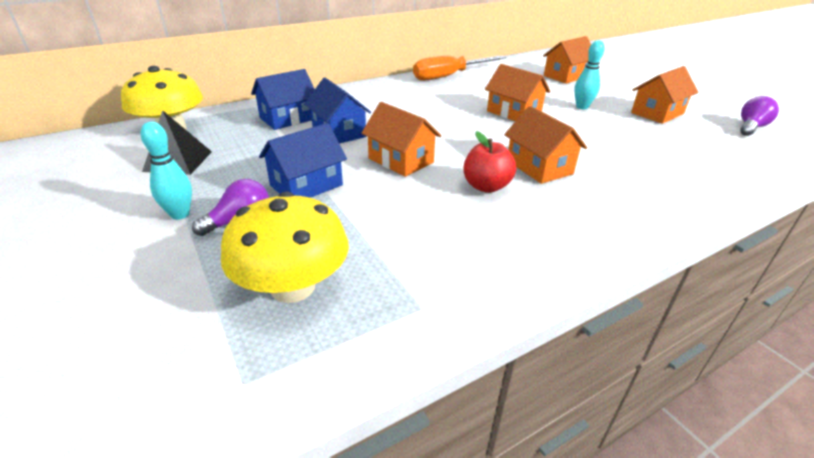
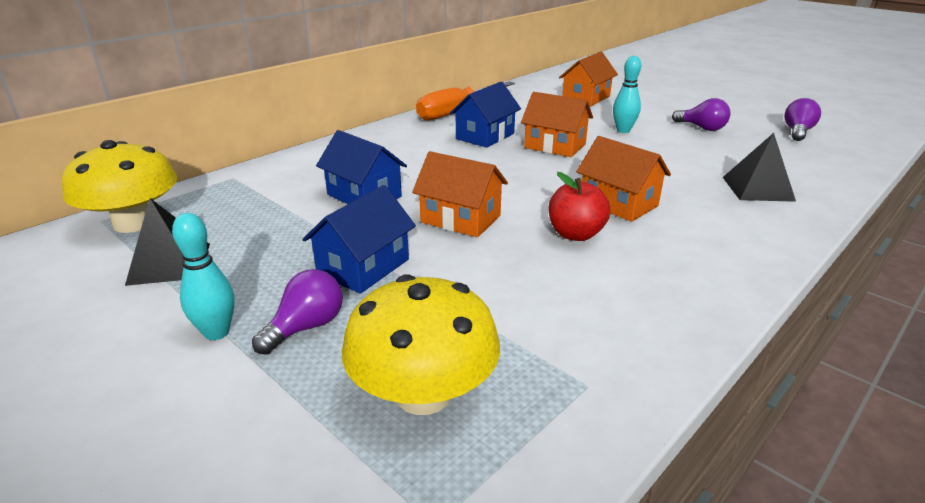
camera: 15 degrees left, 5 degrees down
blue house [251,69,315,130] -> blue house moved to [450,82,521,148]
orange house [631,66,698,124] -> purple light bulb [672,98,731,131]
none -> black pyramid [723,133,796,202]

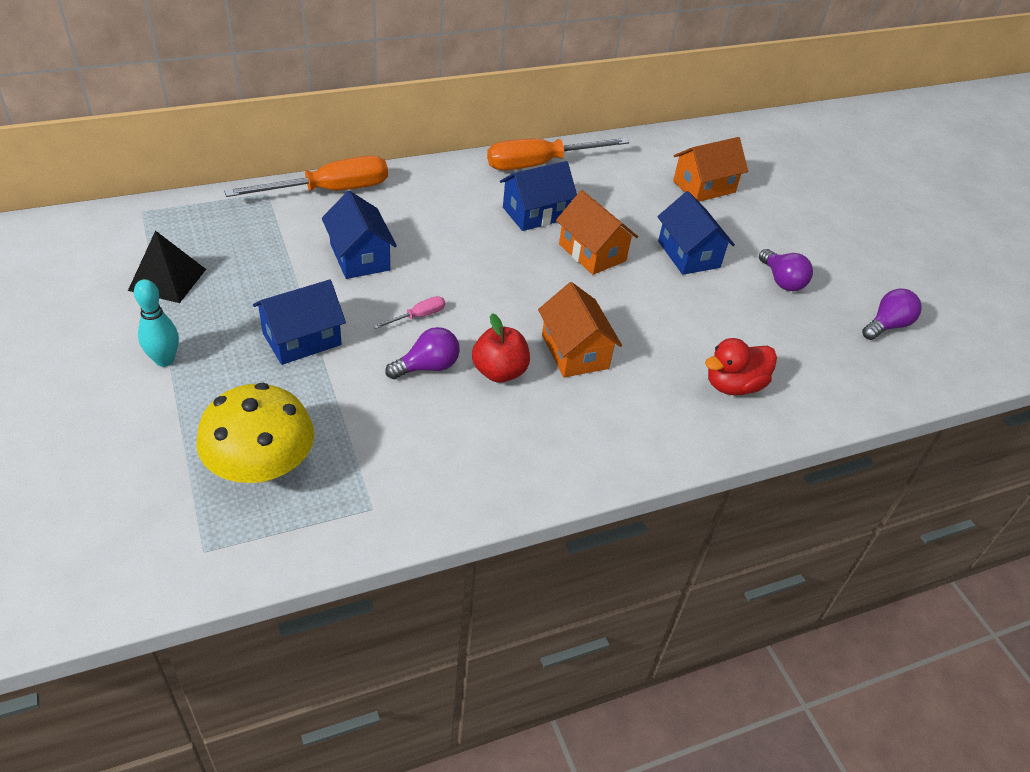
camera: 20 degrees right, 15 degrees up
yellow mushroom [62,140,177,233] -> none
purple light bulb [252,269,343,355] -> purple light bulb moved to [385,327,460,379]
orange house [412,151,508,237] -> pink screwdriver [373,296,445,329]
turquoise bowling pin [613,56,641,133] -> blue house [657,191,735,275]
black pyramid [723,133,796,202] -> red duck [705,338,777,395]
none -> orange screwdriver [224,155,388,197]

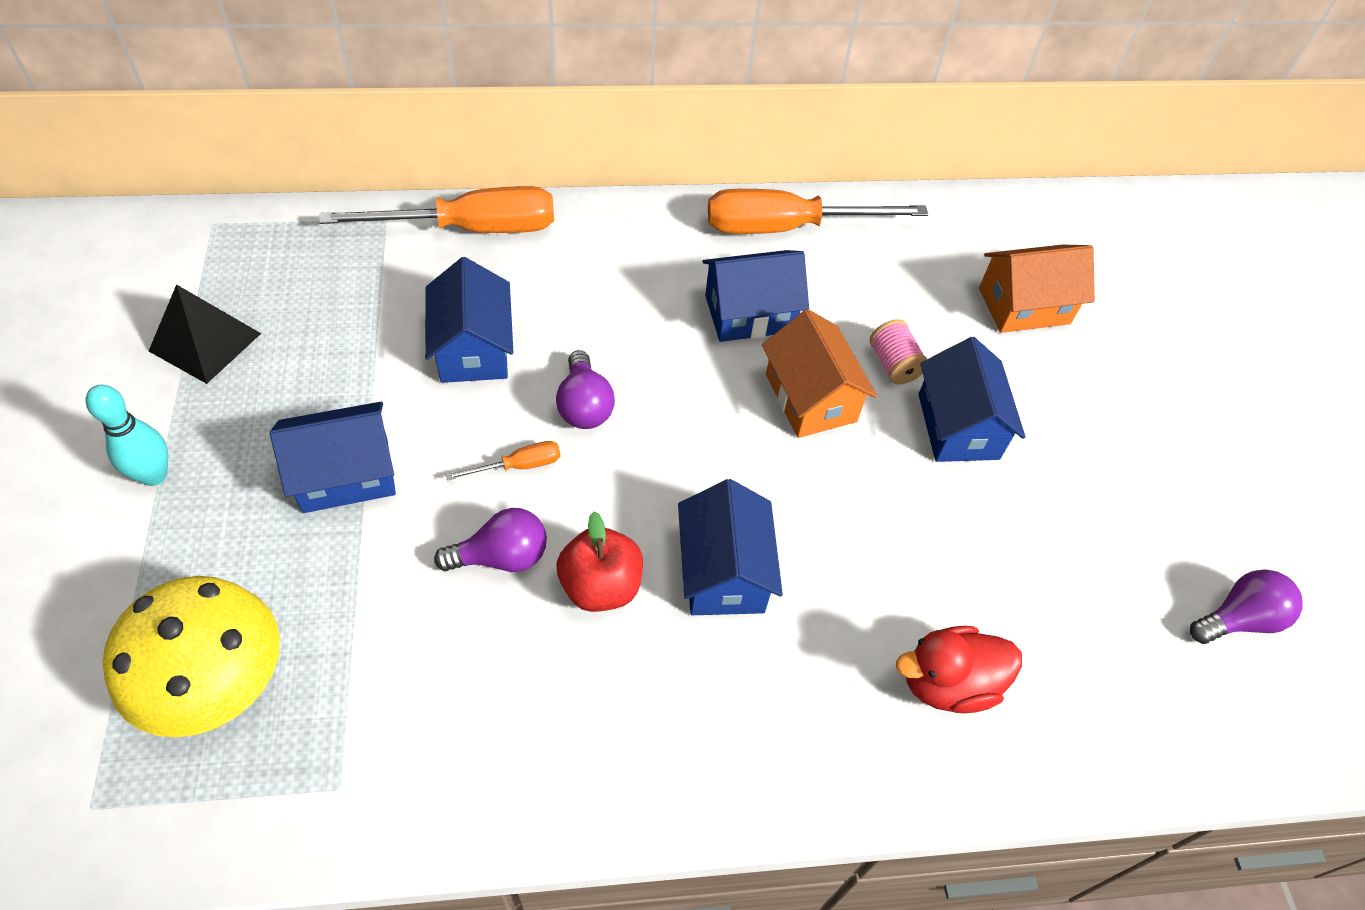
camera: 15 degrees right, 10 degrees up
pink screwdriver [373,296,445,329] -> orange screwdriver [446,441,560,480]
orange house [538,282,622,377] -> blue house [678,479,783,615]
purple light bulb [759,249,813,291] -> purple light bulb moved to [556,350,615,429]
none -> pink spool [870,319,927,384]

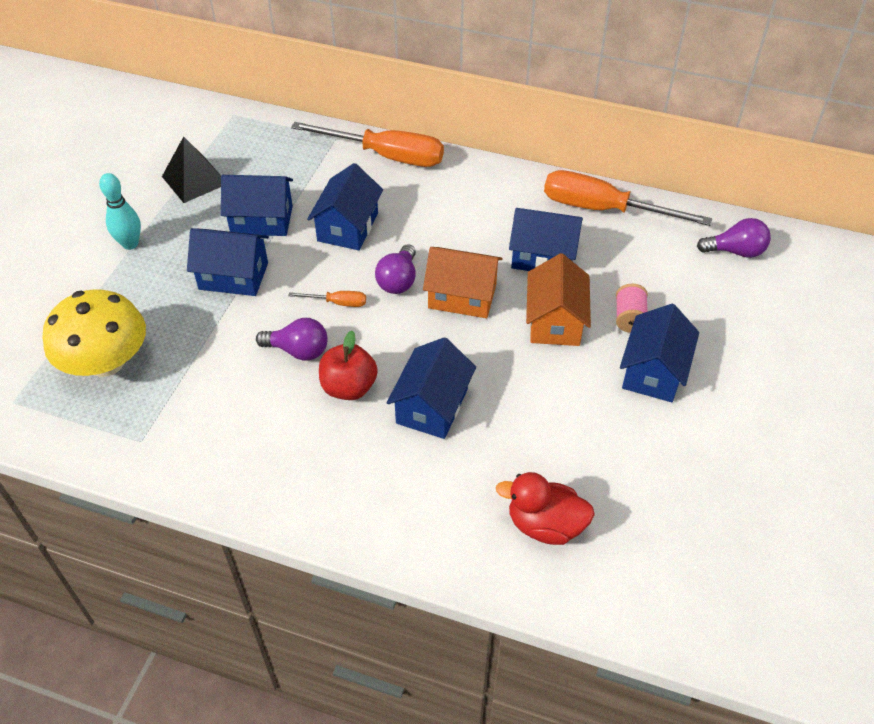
camera: 30 degrees right, 5 degrees down
orange house [979,245,1095,333] -> orange house moved to [423,247,502,318]
purple light bulb [1190,569,1303,644] -> purple light bulb moved to [697,218,771,258]
none -> blue house [221,175,293,236]

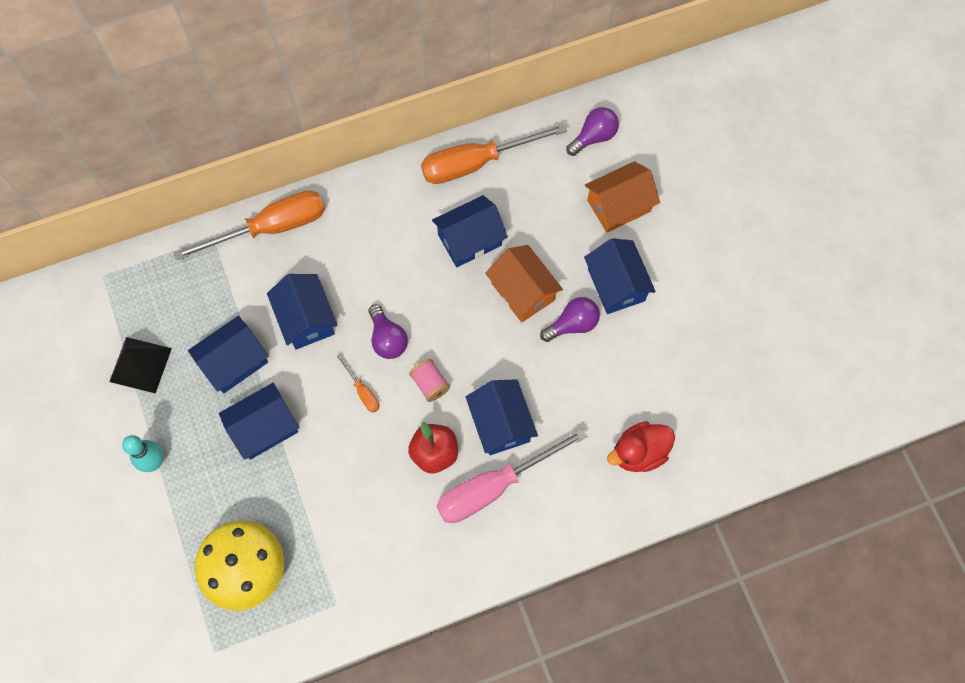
camera: 40 degrees left, 20 degrees up
purple light bulb [256,318,328,361] -> purple light bulb moved to [540,297,600,342]
orange screwdriver [288,291,366,307] -> orange screwdriver turned 90 degrees clockwise [337,354,379,412]
orange house [423,247,502,318] -> orange house moved to [585,161,660,232]
pink spool [616,284,648,333] -> pink spool moved to [409,359,450,402]
none -> pink screwdriver [436,428,587,523]

